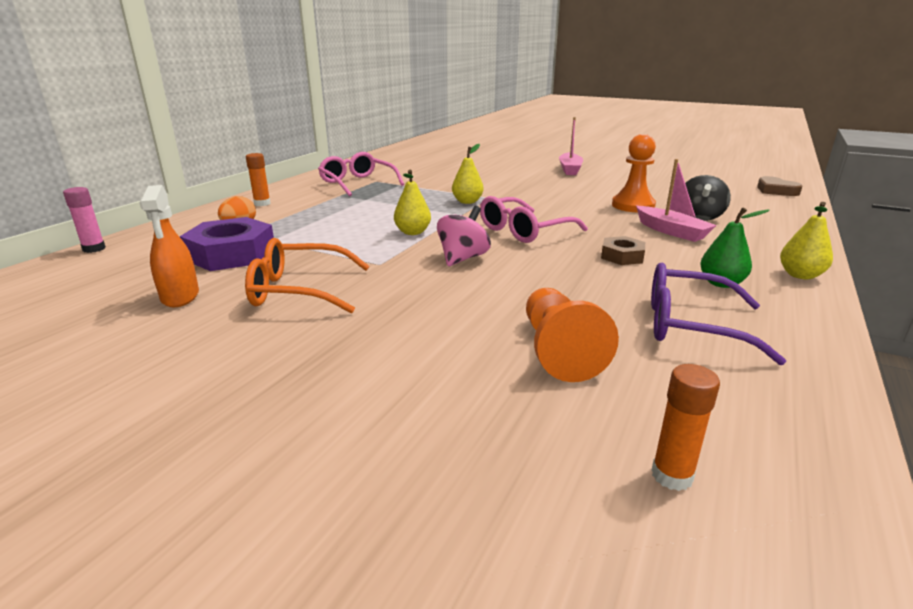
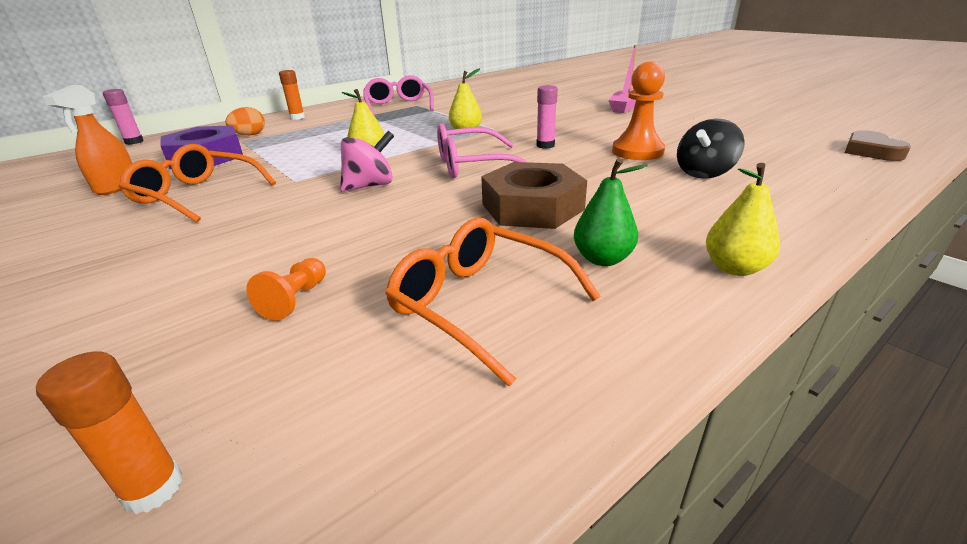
camera: 25 degrees right, 5 degrees up
orange pawn [526,288,619,382] -> orange pawn [246,258,326,321], size x0.55
brown nut [601,236,645,265] -> brown nut [481,162,587,229], size x1.86
pink boat [636,159,717,242] -> none
purple glasses [651,263,786,365] -> orange glasses [385,218,601,386]
none -> pink glue stick [536,85,558,149]

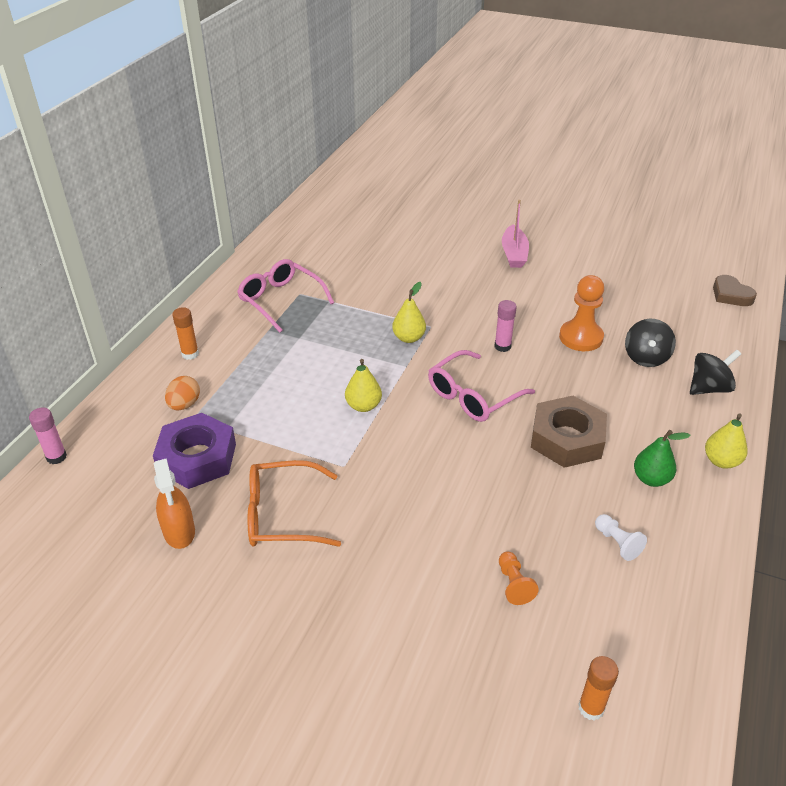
camera: 30 degrees left, 10 degrees up
pink spinning top [340,131,394,192] -> none
orange glasses [385,218,601,386] -> white pawn [595,514,647,561]
none -> black spinning top [690,350,741,395]

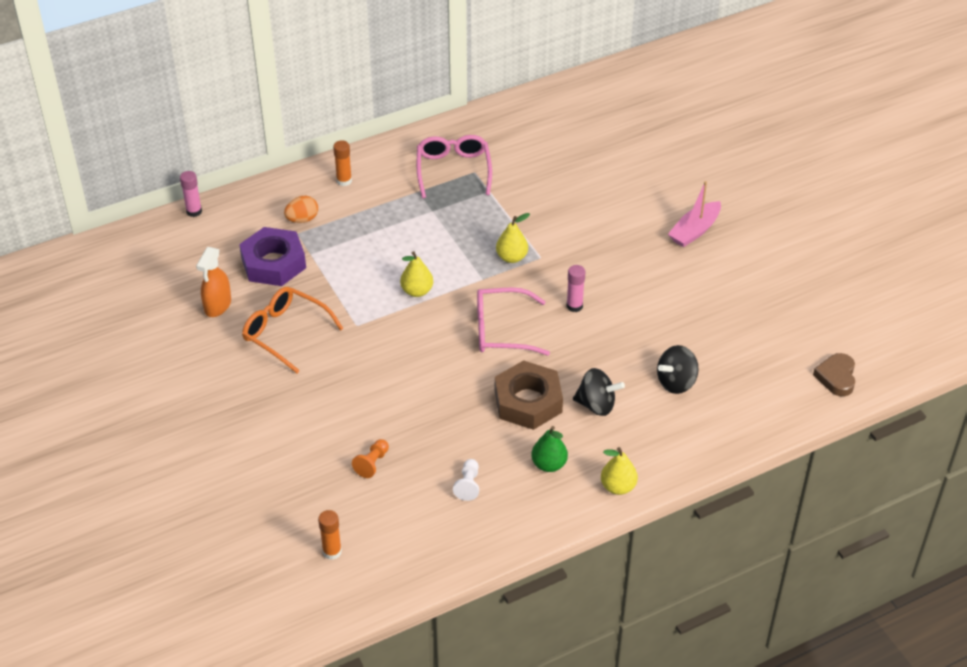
camera: 40 degrees right, 5 degrees up
orange pawn [559,275,604,351] -> none
black spinning top [690,350,741,395] -> black spinning top moved to [573,368,625,416]

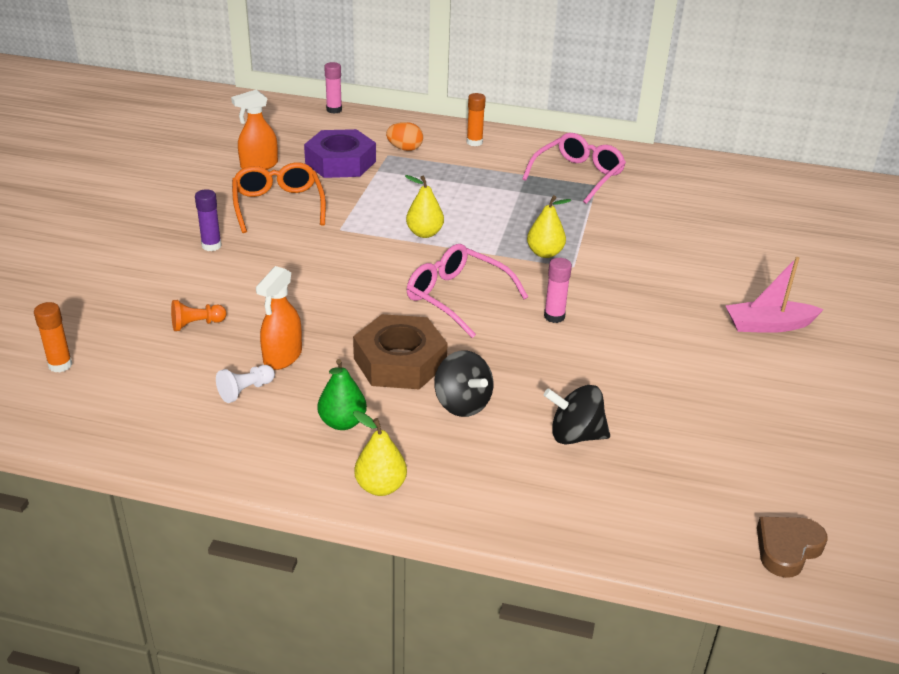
camera: 40 degrees right, 10 degrees down
none -> purple glue stick [195,189,222,251]
none -> orange spray bottle [256,266,302,370]

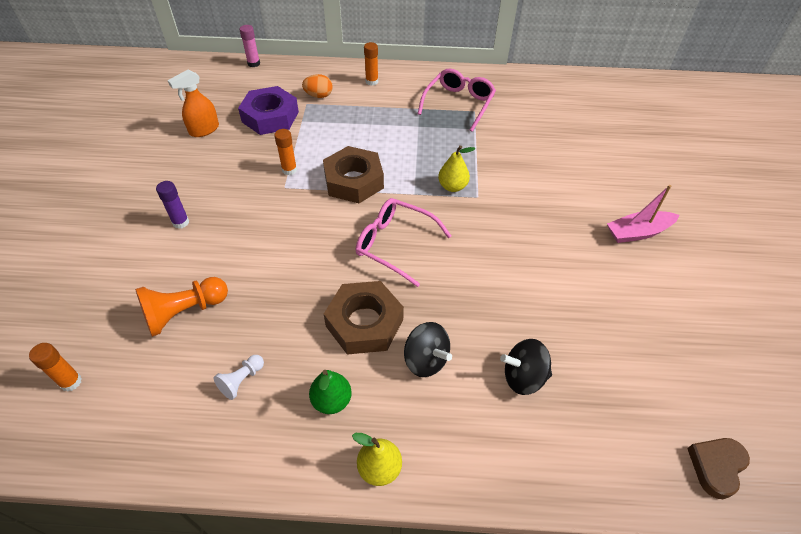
camera: 10 degrees left, 15 degrees up
orange pawn [171,300,226,331] -> orange pawn [135,277,228,337], size x1.81
orange glasses [232,162,326,233] -> none
orange spray bottle [256,266,302,370] -> none
yellow pear [405,175,444,238] -> brown nut [323,146,384,203]
pink glue stick [544,258,572,323] -> none
none -> orange glue stick [274,129,297,175]

